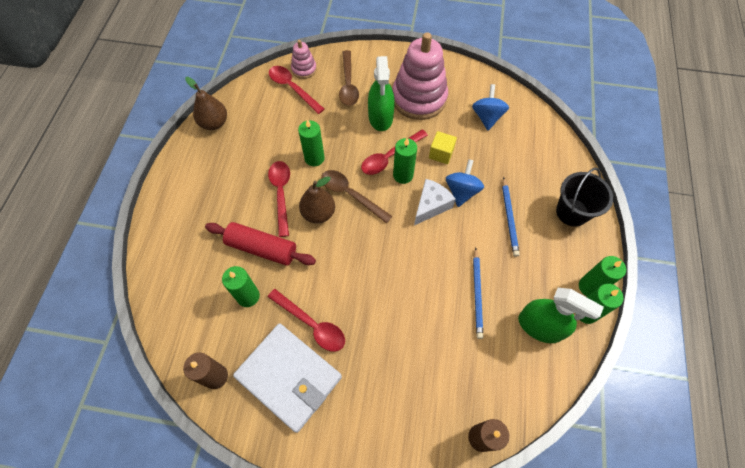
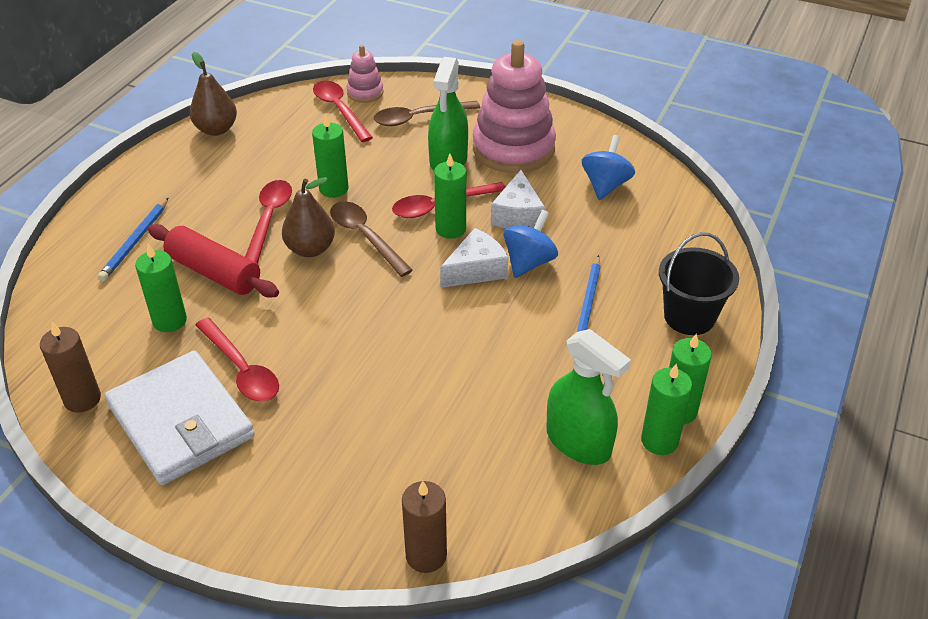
camera: 15 degrees right, 20 degrees down
brown spoon [339,50,359,106] -> brown spoon turned 60 degrees clockwise [374,101,480,126]
yellow cube [429,131,457,164] -> white cheese [491,170,545,228]
blue pencil [473,248,483,339] -> blue pencil moved to [98,197,169,281]

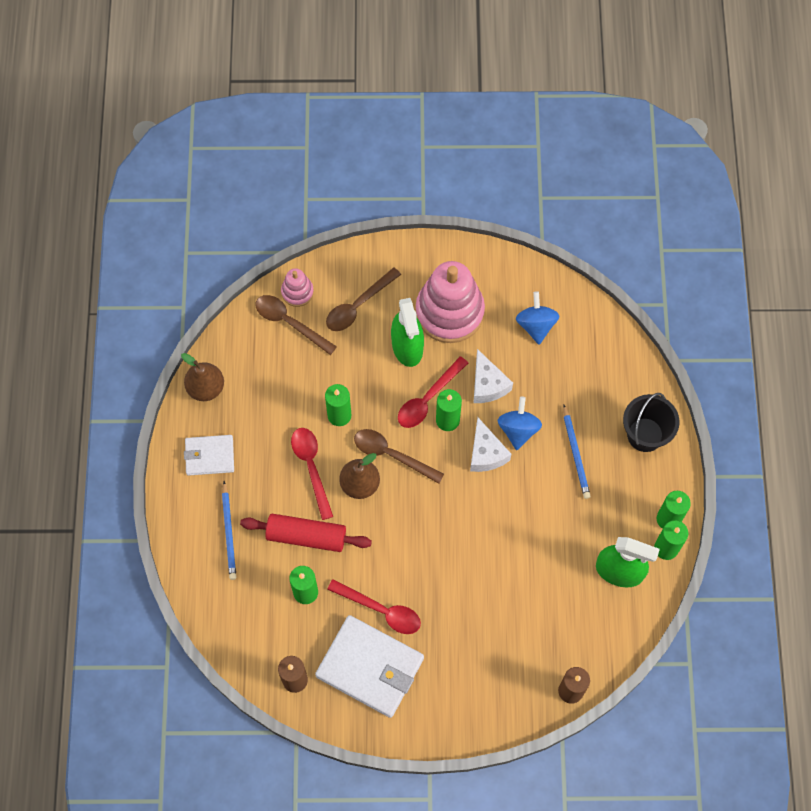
camera: 25 degrees left, 25 degrees up
red spoon [313,81,373,142] -> brown spoon [255,295,337,355]
white cheese [440,228,508,288] -> white cheese turned 135 degrees clockwise [470,418,511,472]
none -> white wallet [184,435,234,476]

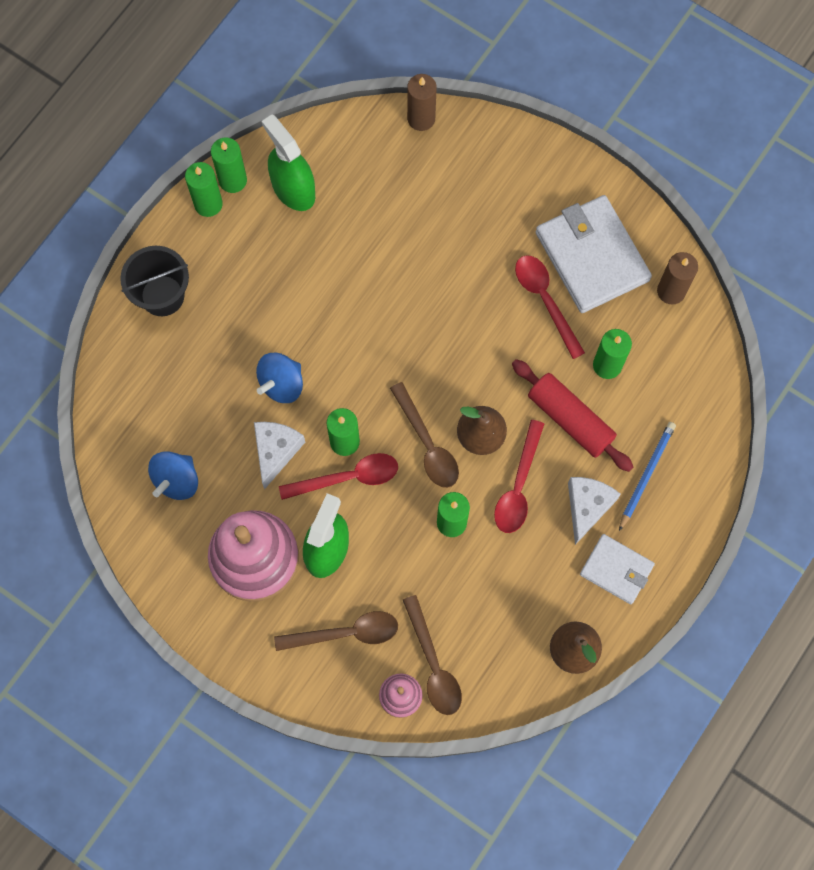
camera: 145 degrees left, 5 degrees up
white cheese [470,418,511,472] -> white cheese moved to [568,477,621,545]
blue pencil [563,405,591,499] -> none

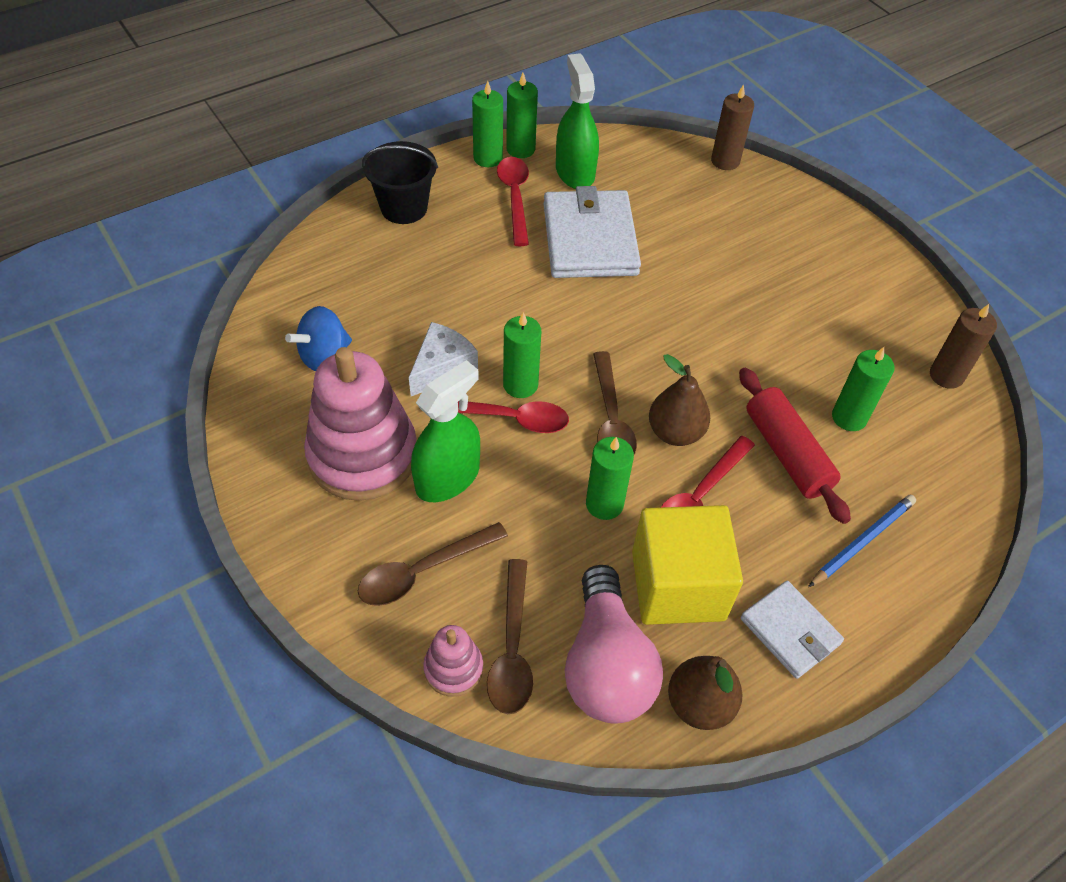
camera: 20 degrees right, 20 degrees down
blue spinning top [256,353,303,403] -> none
brown spoon [274,611,398,651] -> brown spoon turned 135 degrees clockwise [358,522,508,606]
red spoon [515,255,585,359] -> red spoon moved to [497,157,529,246]
white wallet [536,195,652,313] -> white wallet moved to [544,186,641,278]
white cheese [568,477,621,545] -> none
none -> pink light bulb [564,565,663,724]
none -> yellow cube [632,505,743,625]

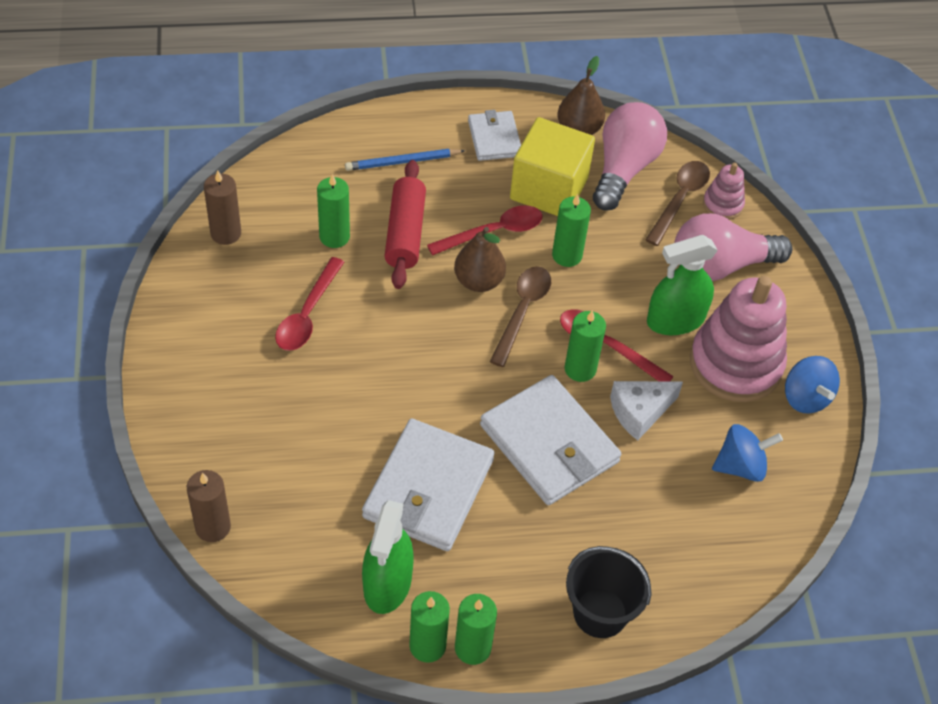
camera: 155 degrees left, 0 degrees up
brown spoon [358,522,508,606] -> pink light bulb [674,213,792,281]
red spoon [497,157,529,246] -> red spoon moved to [275,257,344,351]
none -> white wallet [480,375,621,505]
none -> blue spinning top [785,356,840,414]

